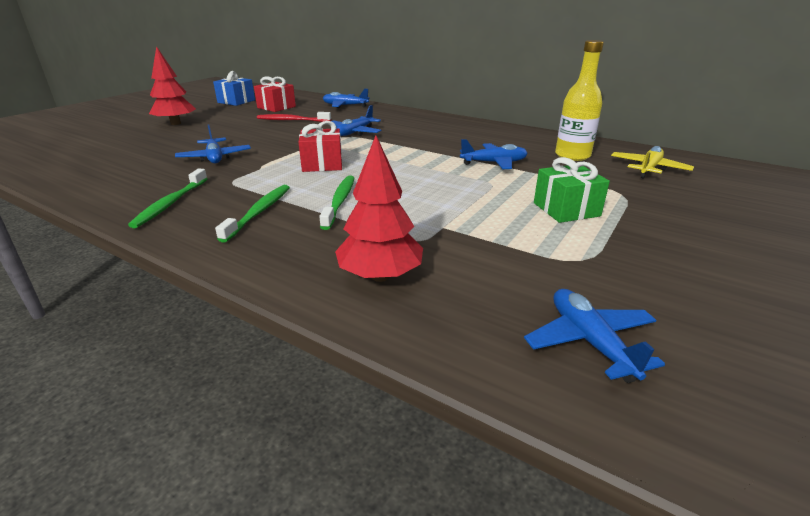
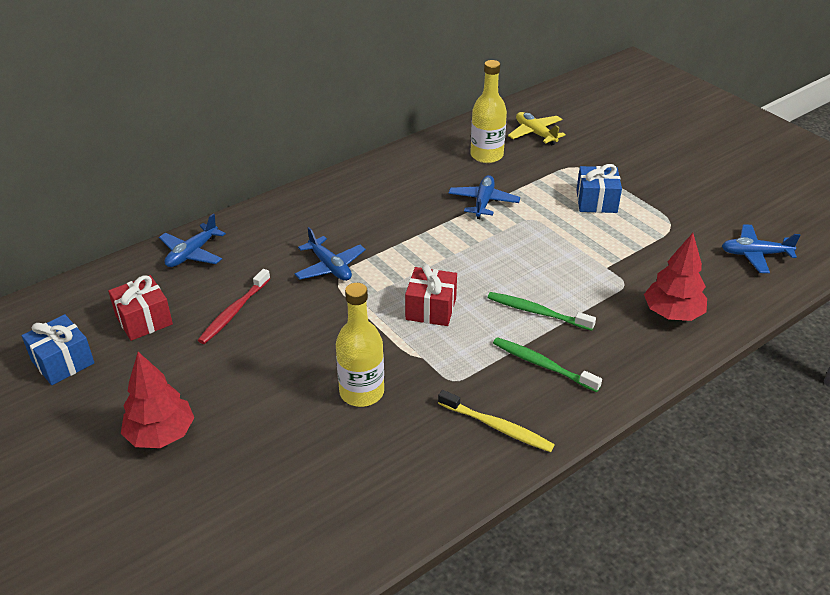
camera: 70 degrees left, 10 degrees up
green toothbrush [128,169,208,228] -> yellow toothbrush [438,390,555,452]
blue plane [175,125,251,163] -> yellow bottle [336,283,384,407]
green gift [534,157,610,223] -> blue gift [576,164,622,213]

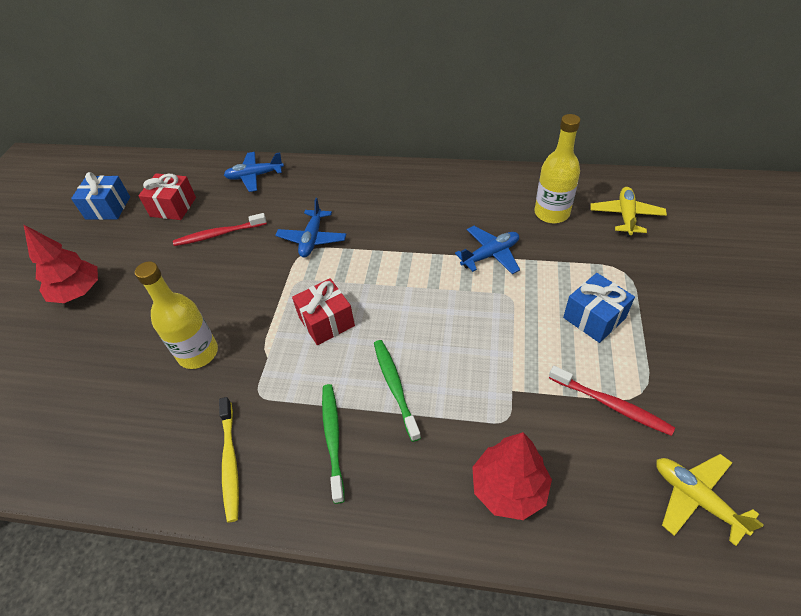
camera: 50 degrees right, 10 degrees up
blue plane [722,224,801,273] -> yellow plane [656,454,764,546]
none -> red toothbrush [549,366,675,436]

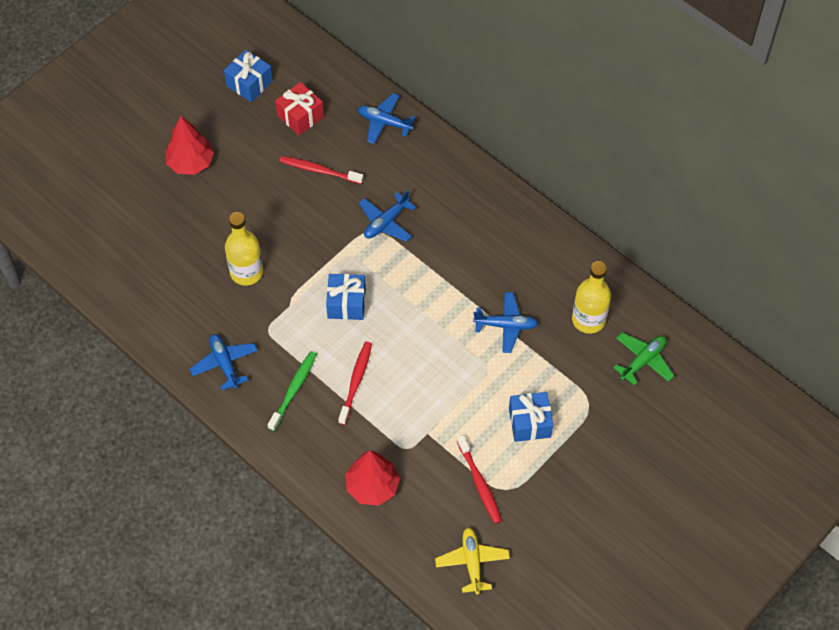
camera: 30 degrees right, 10 degrees up
yellow toothbrush [219,397,239,523] -> blue plane [190,334,258,391]
red gift [292,278,355,345] -> blue gift [326,274,366,320]
green toothbrush [374,340,421,442] -> red toothbrush [338,342,372,425]
yellow plane [590,187,667,237] -> green plane [613,333,674,386]

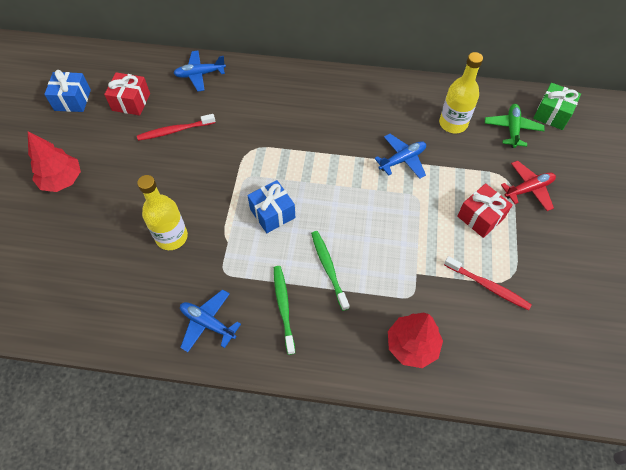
camera: 35 degrees left, 0 degrees up
red toothbrush [338,342,372,425] -> green toothbrush [311,231,350,311]
blue plane [359,190,416,242] -> none
yellow plane [435,528,510,595] -> none
blue gift [509,392,553,442] -> red gift [457,183,513,238]
none -> red plane [501,161,556,211]
none -> green gift [533,83,581,130]

